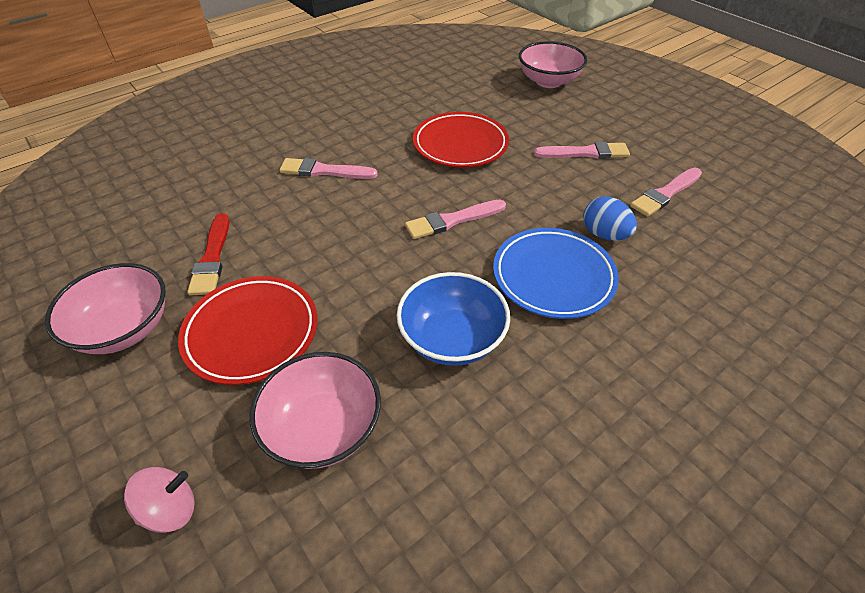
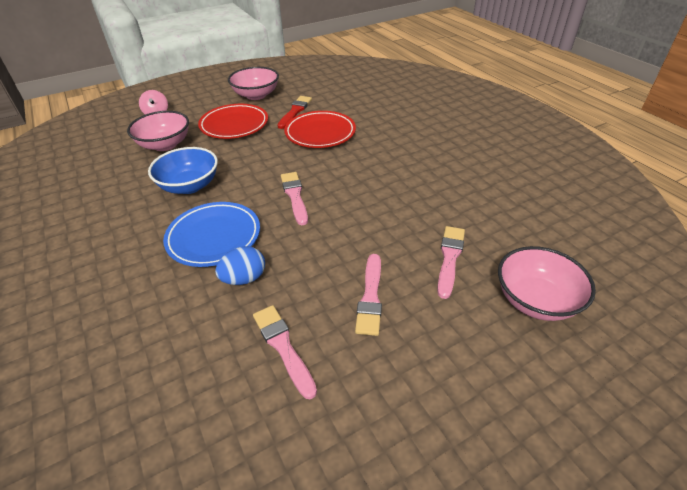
camera: 100 degrees right, 5 degrees down
red brush [187,213,229,295] -> red brush turned 105 degrees clockwise [278,96,312,129]
pink brush [279,158,378,179] -> pink brush moved to [437,226,465,299]
red plate [413,112,509,167] -> red plate moved to [284,111,356,148]

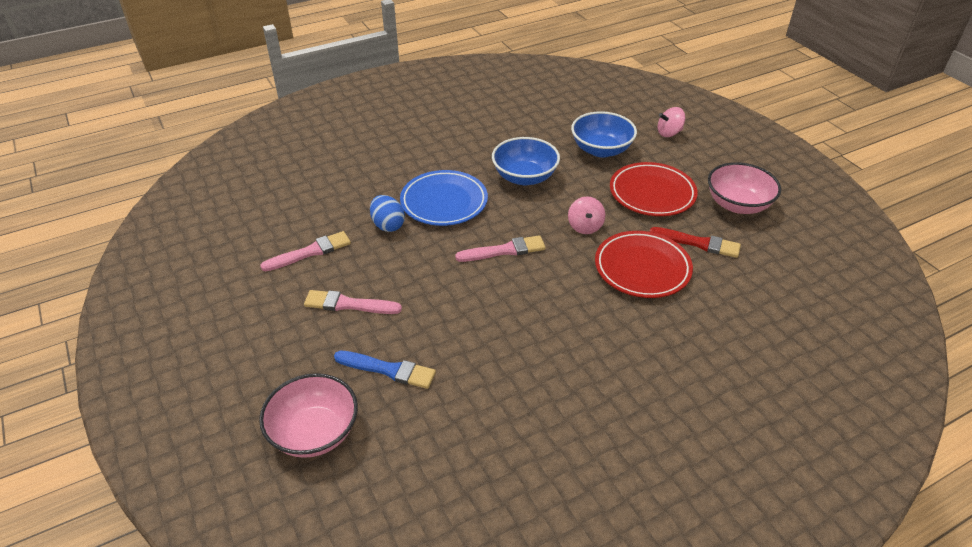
camera: 90 degrees right, 0 degrees up
pink bowl [127,111,189,151] -> blue bowl [571,111,637,157]
pink brush [437,226,465,299] -> blue brush [334,351,436,389]
none -> pink spinning top [568,196,605,234]

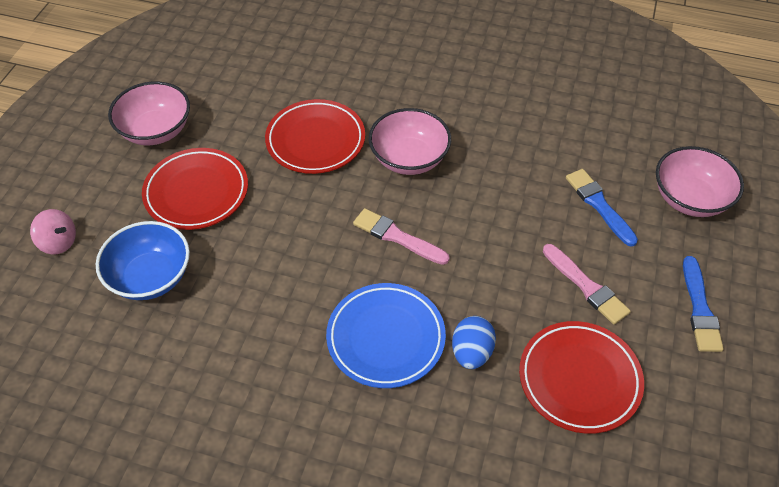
camera: 135 degrees left, 10 degrees up
pink brush [260,231,351,271] -> red plate [519,321,644,434]
blue bowl [492,137,560,185] -> none
pink spinning top [568,196,605,234] -> none
red brush [650,227,741,258] -> none
none -> pink bowl [369,108,451,175]
none -> blue brush [683,256,724,352]

